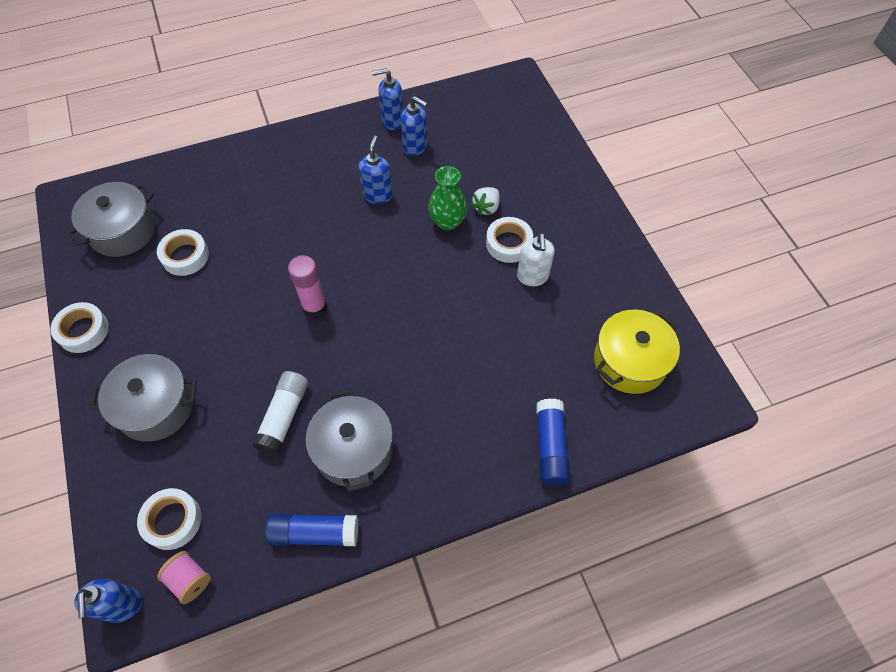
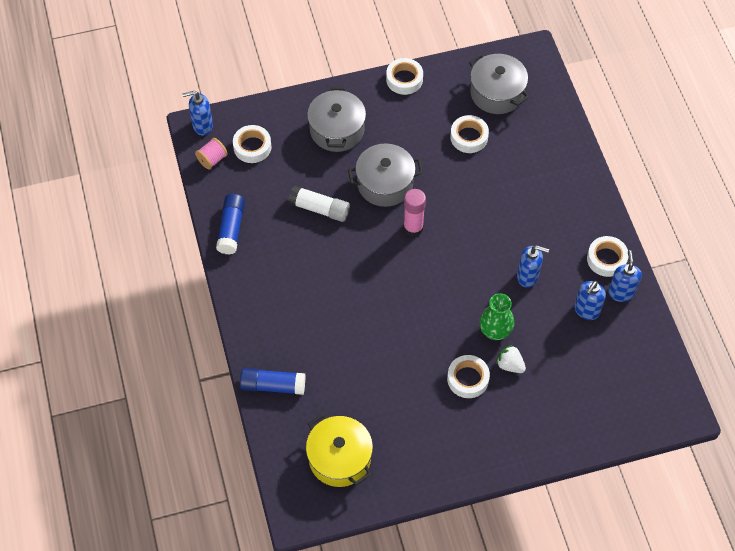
camera: 95 degrees right, 0 degrees up
grey pot [306,389,393,492] -> grey pot moved to [348,144,423,207]
white soap dispenser [517,233,555,286] -> none
none -> white tape [587,236,628,277]

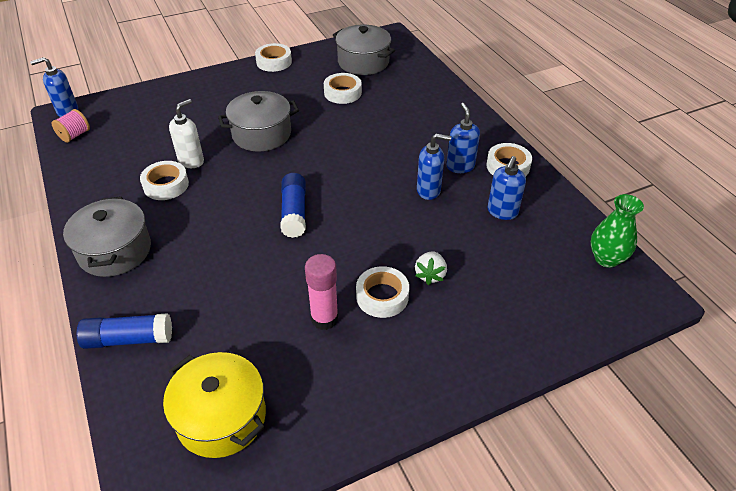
camera: 10 degrees left, 15 degrees down
blue glue stick [216,194,245,255] -> blue glue stick moved to [280,173,306,238]
white tape [233,125,272,163] -> white tape moved to [140,161,189,200]
white glue stick [288,185,350,222] -> white soap dispenser [169,99,204,168]
grey pot [307,87,366,152] -> grey pot moved to [63,196,151,277]
pink glue stick [403,189,426,237] -> pink glue stick moved to [305,254,339,330]
green vase [479,293,514,340] -> green vase moved to [591,194,644,268]
white strawberry [496,345,526,373] -> white strawberry turned 105 degrees counterclockwise [415,251,447,285]
blue soap dispenser [608,250,642,302] -> blue soap dispenser moved to [446,103,480,173]

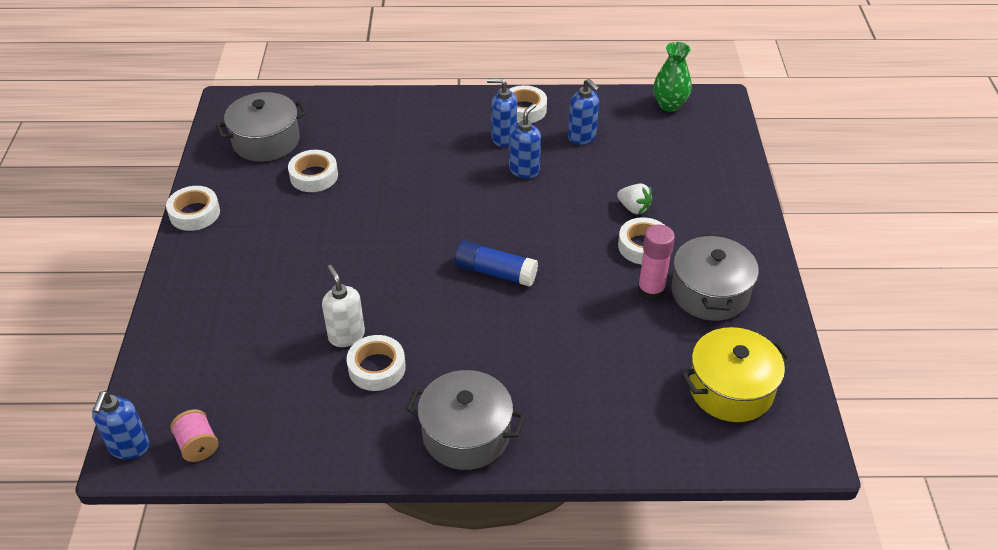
camera: 65 degrees left, 0 degrees up
blue glue stick [77,313,172,349] -> none
grey pot [218,91,299,152] -> grey pot moved to [671,233,759,321]

